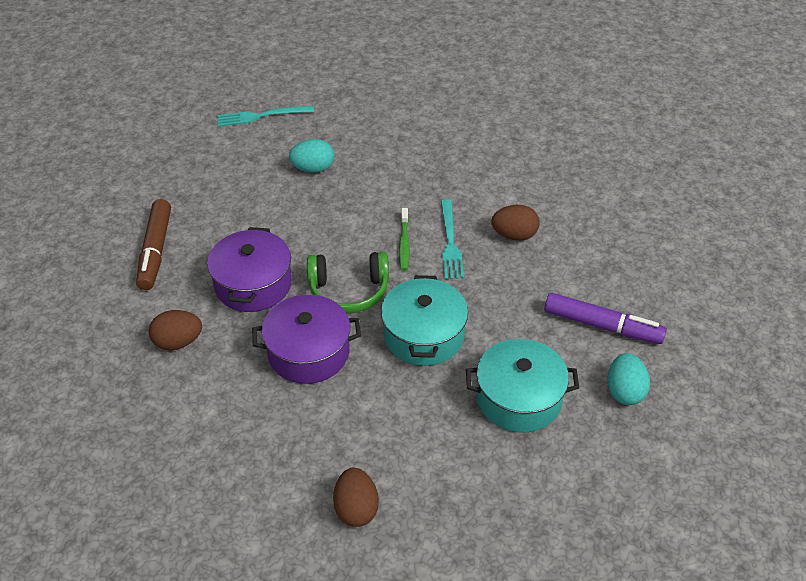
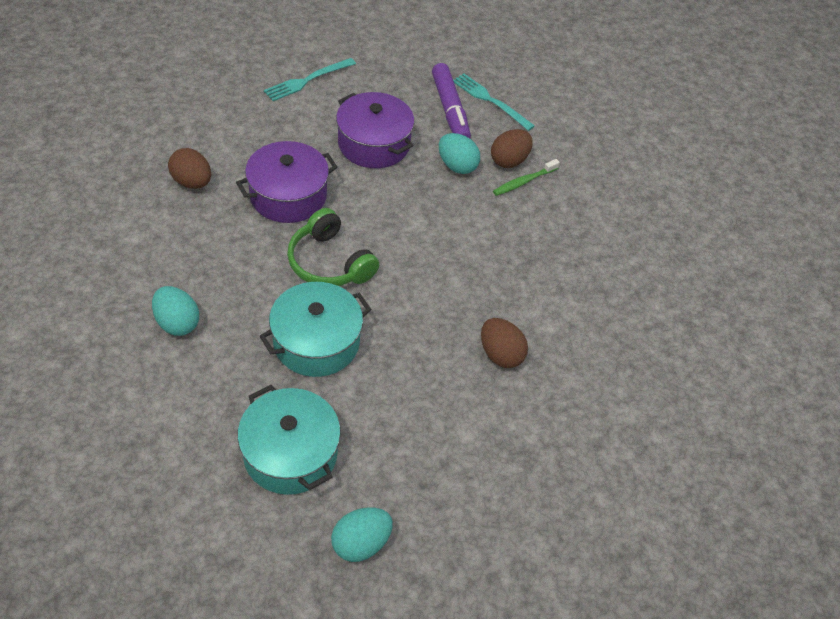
camera: 50 degrees right, 5 degrees up
brown marker [136,199,171,290] -> none
purple pot [252,295,361,384] -> purple pot moved to [336,92,414,168]
brown egg [333,467,379,527] -> brown egg moved to [491,129,533,168]
green toothbrush [399,208,410,271] -> green toothbrush moved to [493,159,560,196]
turquoise fork [441,199,464,279] -> turquoise fork moved to [264,58,356,101]
purple marker [544,293,667,344] -> purple marker moved to [432,63,471,138]
none -> turquoise egg [152,286,199,336]

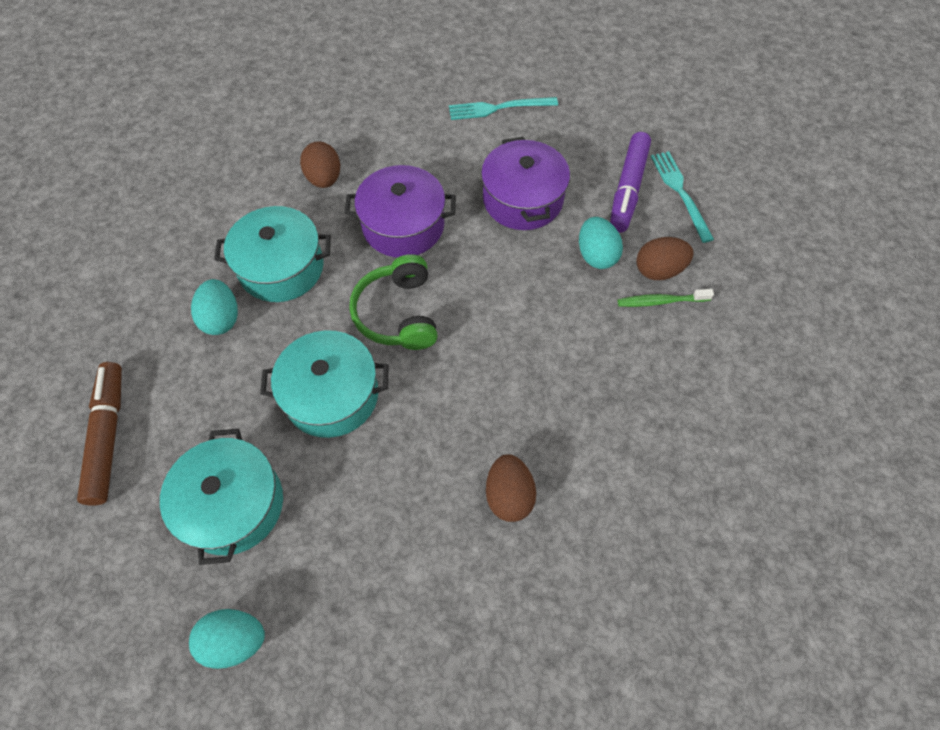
camera: 35 degrees right, 10 degrees up
none -> brown marker [77,362,122,506]
none -> turquoise pot [214,206,331,302]

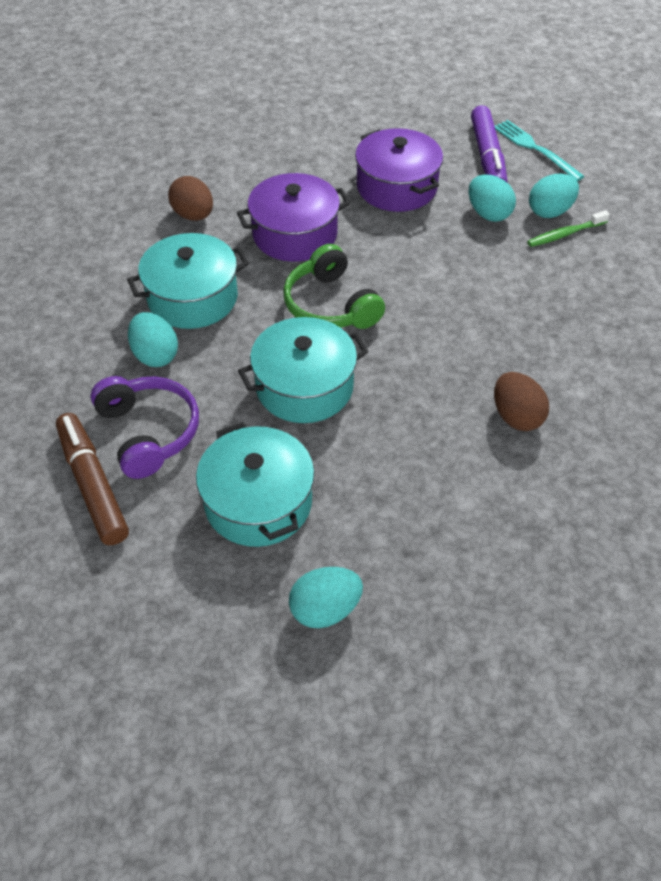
camera: 20 degrees left, 10 degrees down
turquoise fork [449,97,558,120] -> none
brown egg [636,237,694,280] -> turquoise egg [529,173,579,218]
none -> purple headphones [91,376,199,479]

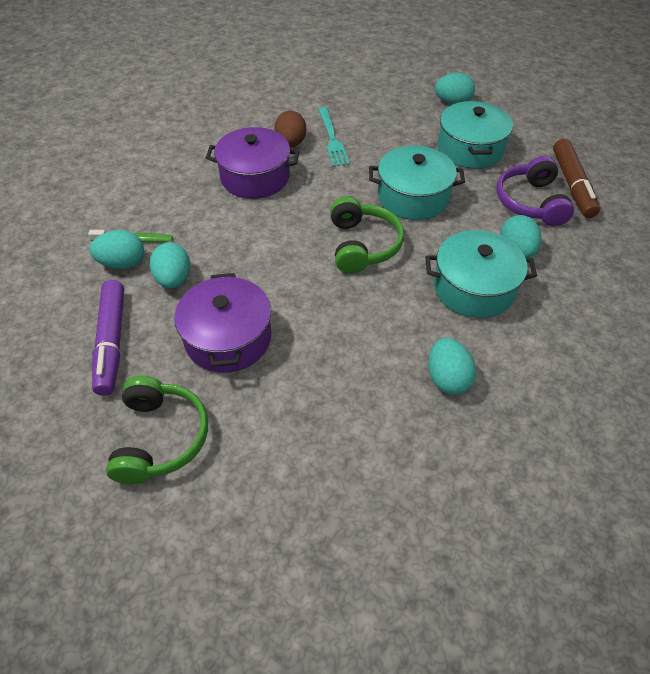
camera: 155 degrees left, 0 degrees up
brown egg [168,176,213,221] -> turquoise egg [428,338,476,395]
purple pot [237,173,350,262] -> purple pot moved to [206,127,300,199]
purple marker [471,105,508,183] -> purple marker turned 150 degrees clockwise [92,280,124,396]
turquoise fork [495,120,585,181] -> turquoise fork moved to [318,107,350,167]
none -> green headphones [106,376,208,484]

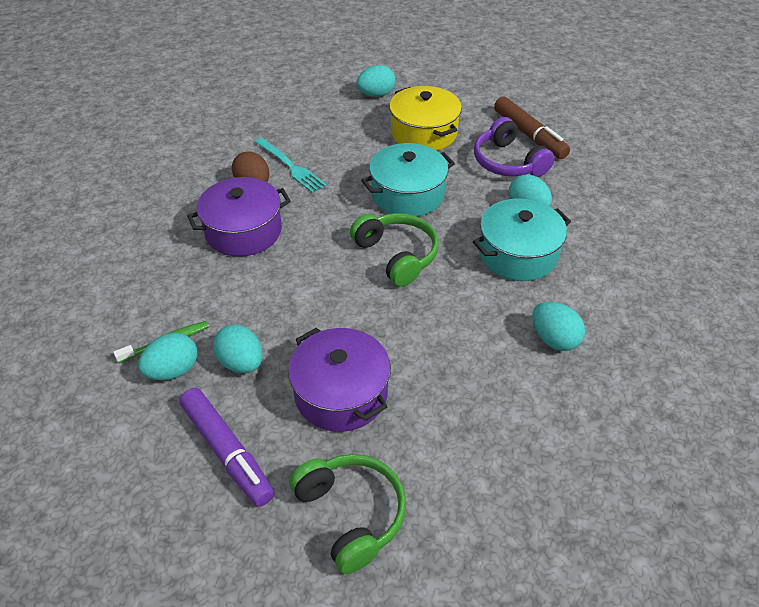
camera: 30 degrees left, 5 degrees down
turquoise pot [438,101,513,169] -> yellow pot [389,86,462,151]

